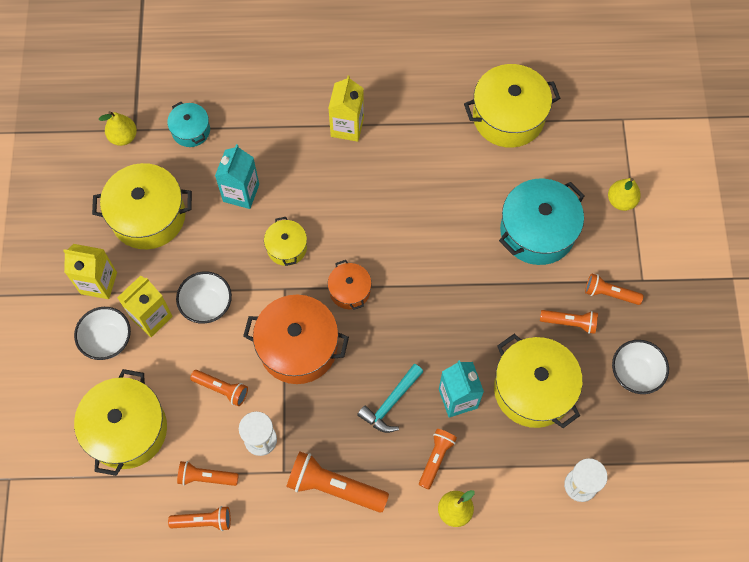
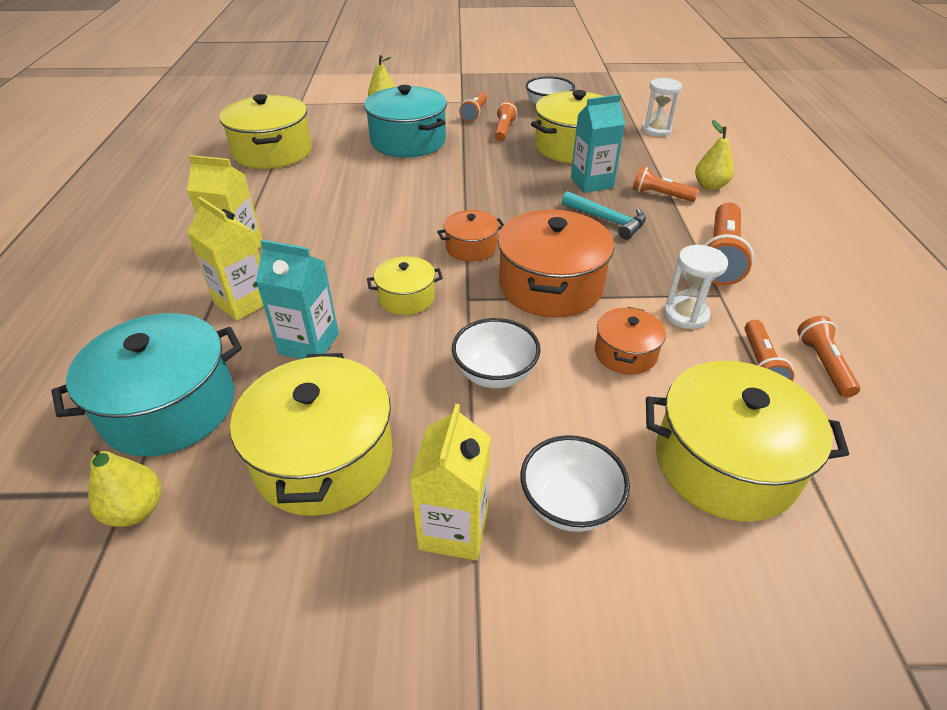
camera: 90 degrees left, 25 degrees down
yellow carton [117,276,173,337] -> yellow carton moved to [187,197,264,321]
turquoise pot [167,102,210,147] -> turquoise pot [52,313,242,457], size x1.88
orange flashlight [190,370,248,406] -> orange pot [595,307,666,375]

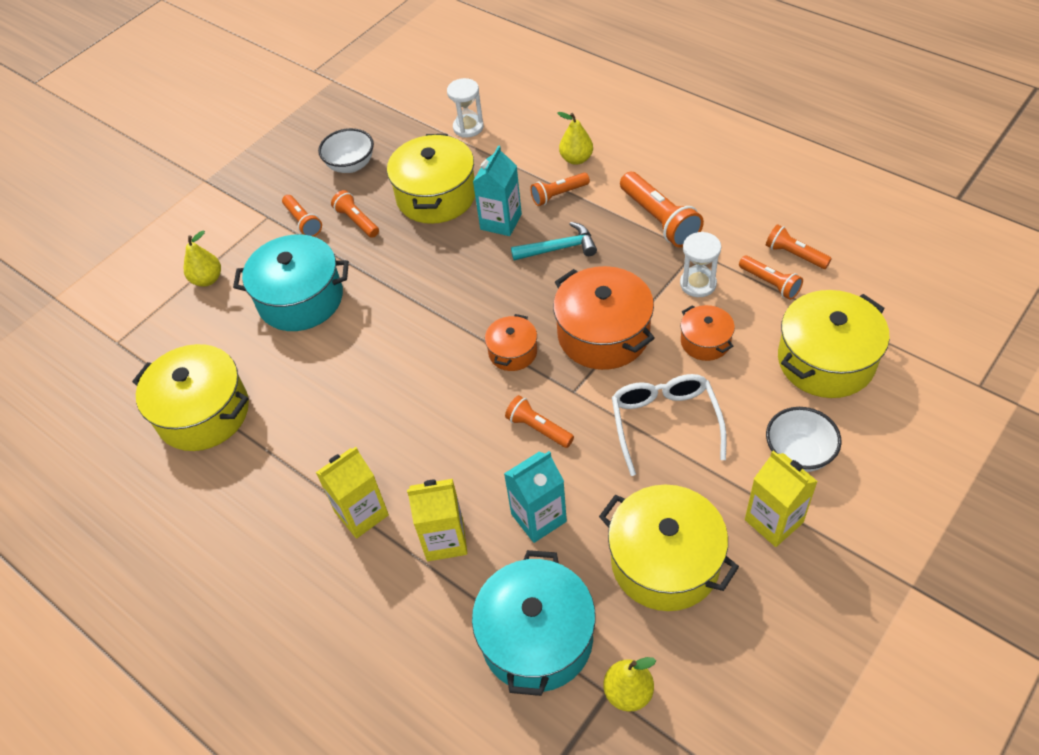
camera: 45 degrees left, 10 degrees up
yellow pot [367,256,443,315] -> orange flashlight [505,395,574,448]
white bowl [452,318,541,388] -> white glasses [612,374,727,476]

